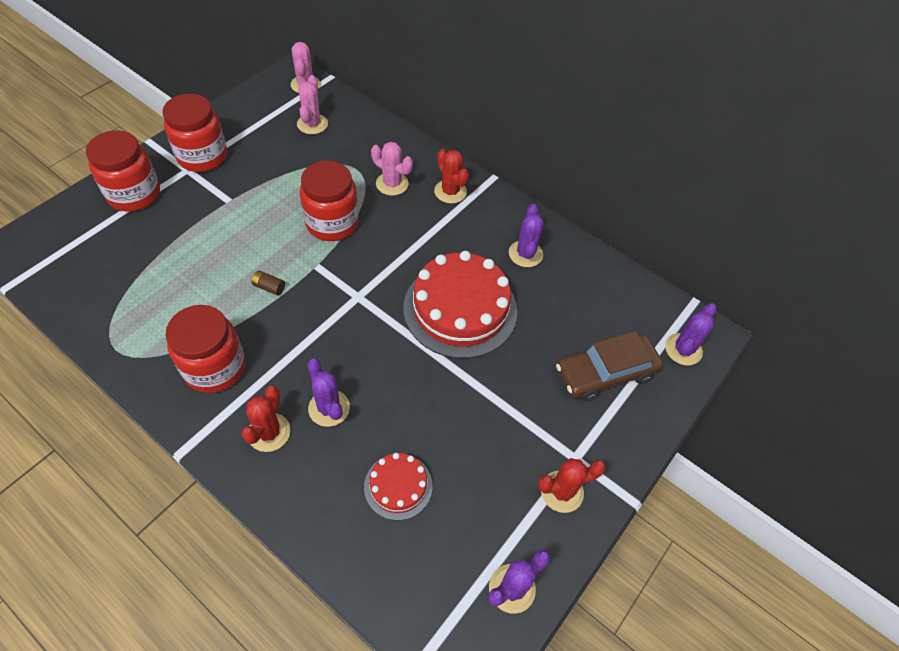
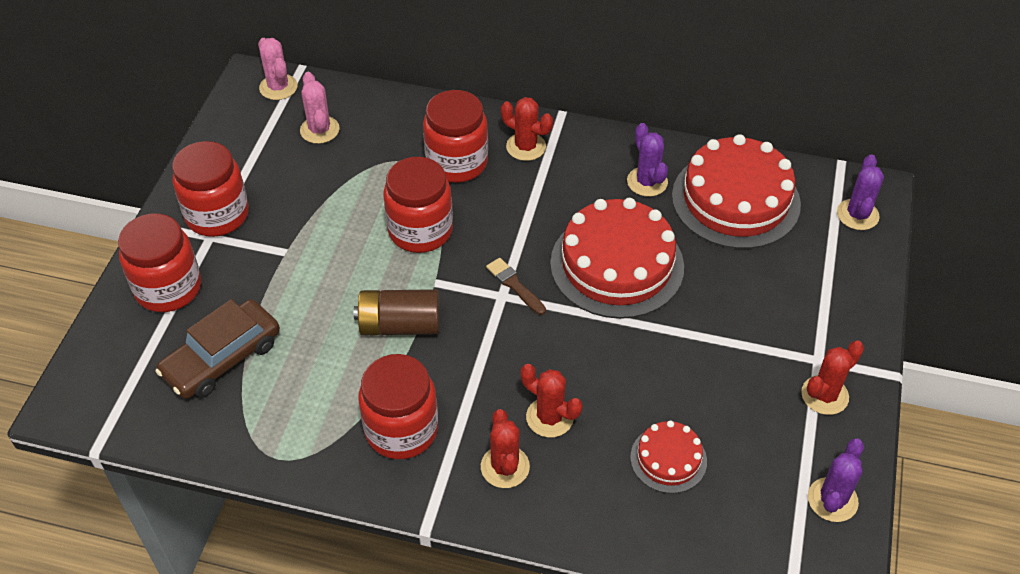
camera: 20 degrees left, 5 degrees down
brown battery [251,270,285,296] -> brown battery [354,289,440,335], size x2.22
purple cactus [307,359,350,427] -> red cactus [521,364,582,438]
pink cactus [371,142,413,196] -> red jar [423,90,488,183]
brown car [556,331,663,401] -> brown car moved to [155,299,280,399]
none -> brown brush [486,258,546,315]
none -> red cake [672,134,801,249]

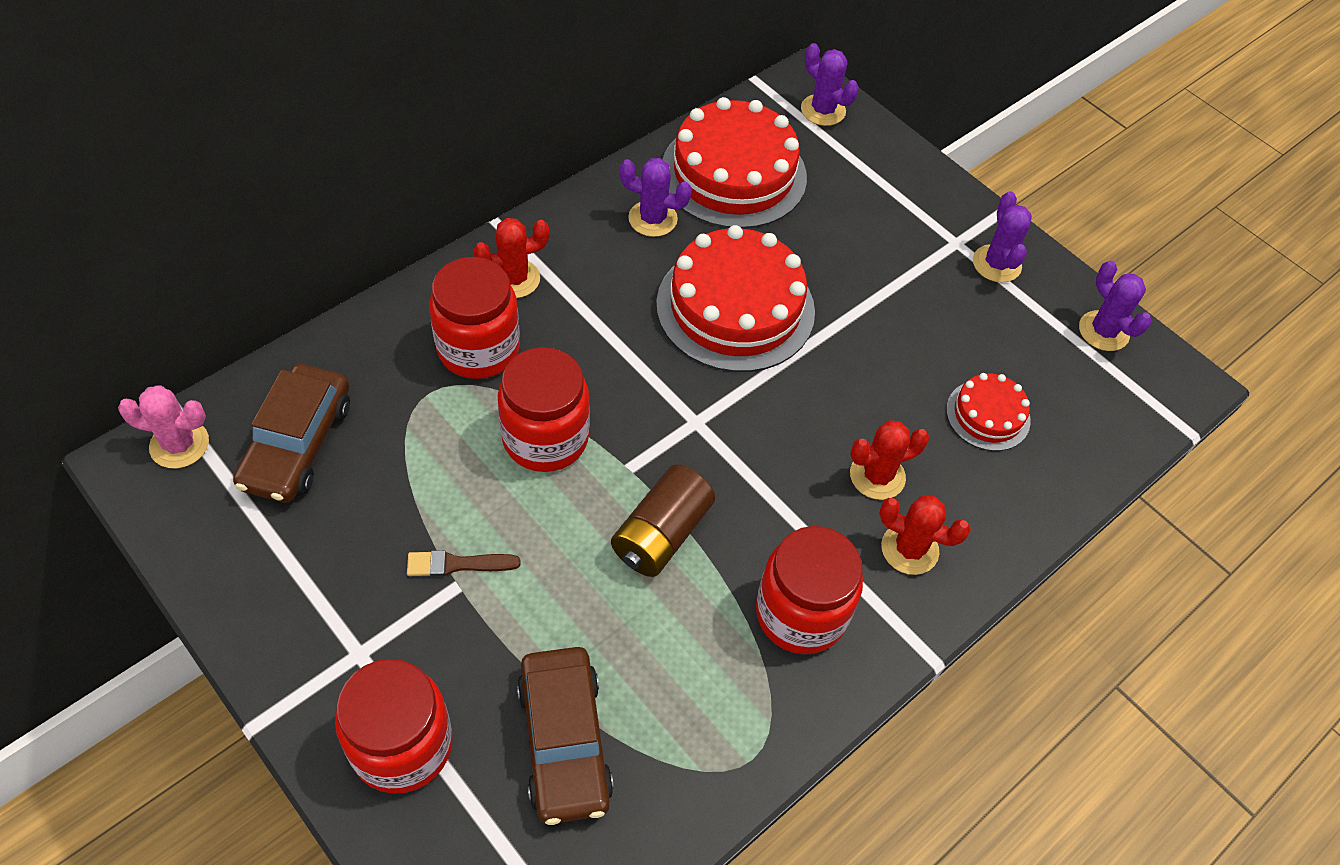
camera: 60 degrees left, 5 degrees up
red jar [172,141,249,237] -> none
pink cactus [300,72,340,144] -> brown car [233,364,350,503]
brown brush [486,258,546,315] -> brown brush moved to [407,550,521,577]
red cactus [801,340,864,415] -> purple cactus [973,191,1032,283]

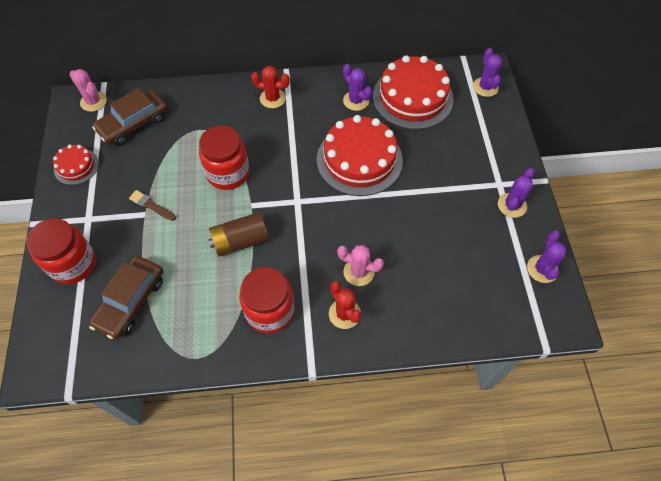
camera: 40 degrees right, 5 degrees up
red jar [429,257,520,379] -> none
red cactus [850,420,929,500] -> pink cactus [337,245,384,286]
red cake [946,373,1031,451] -> red cake moved to [53,145,99,185]

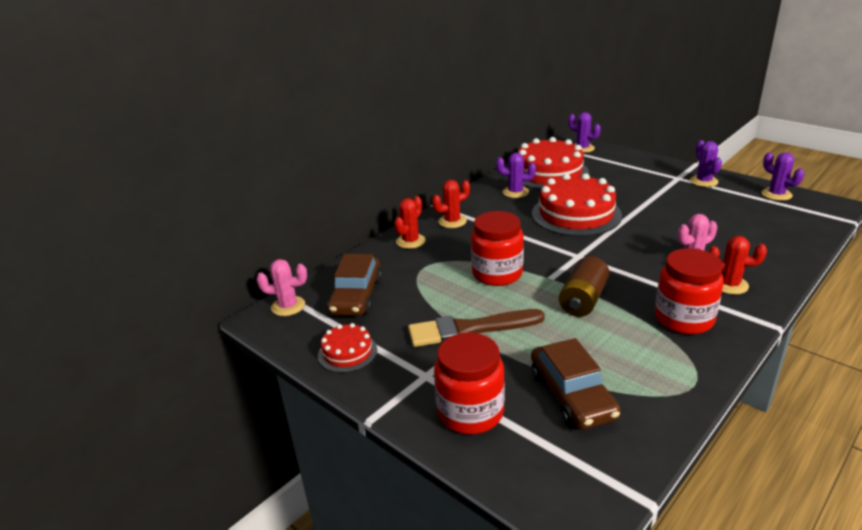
camera: 40 degrees left, 30 degrees down
brown brush [129,190,176,221] -> brown brush [408,309,545,347], size x2.01
none -> red cactus [394,196,426,249]

